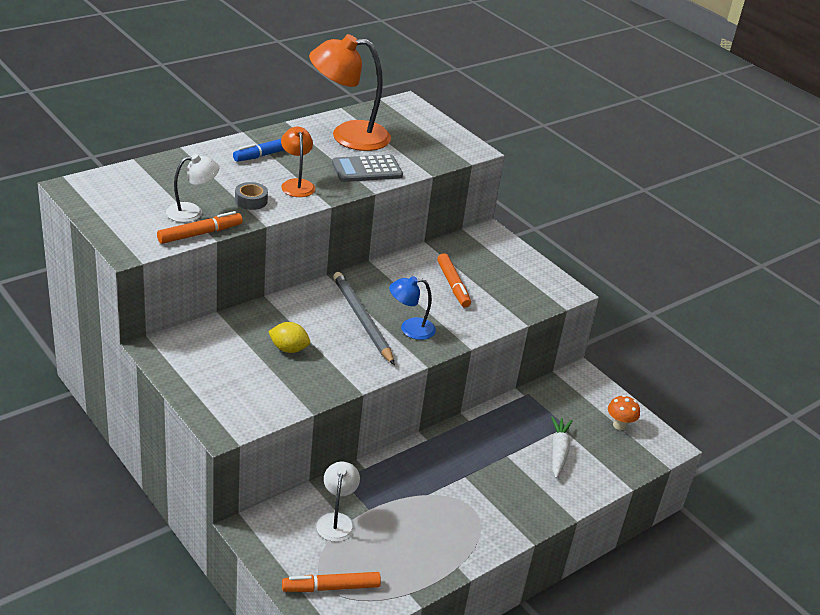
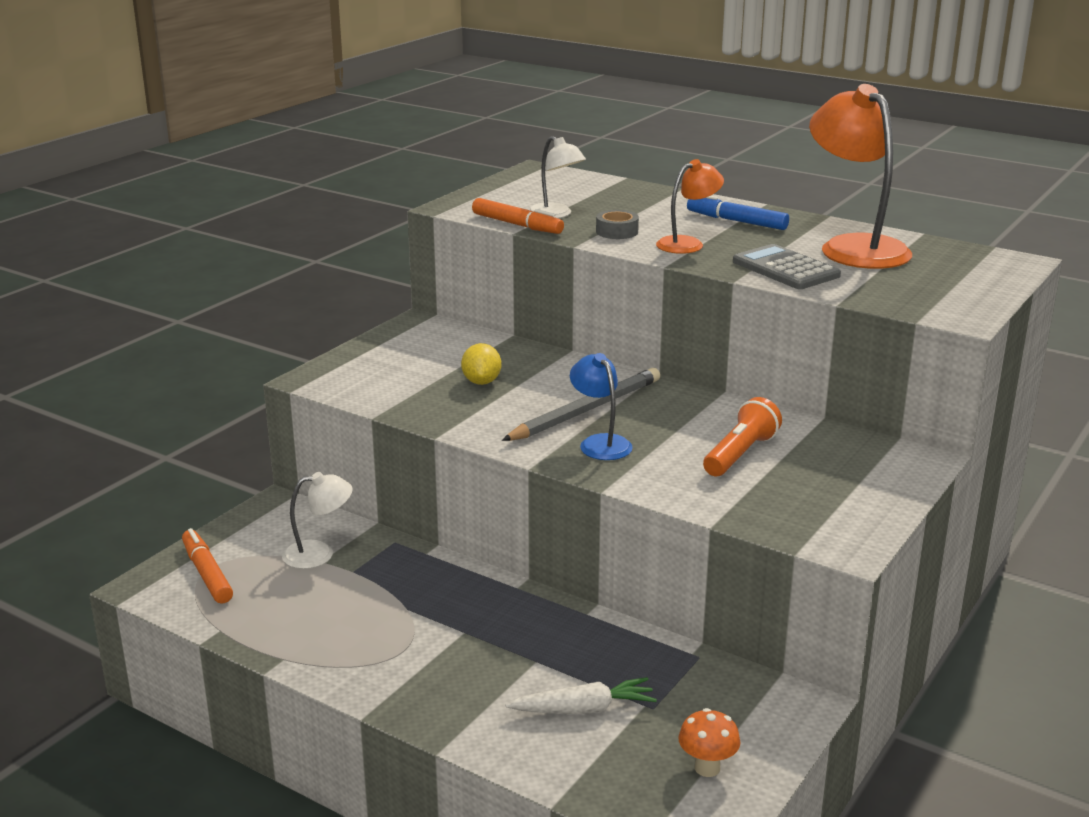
camera: 75 degrees right, 10 degrees down
orange marker [437,253,471,308] -> orange flashlight [703,397,782,476]

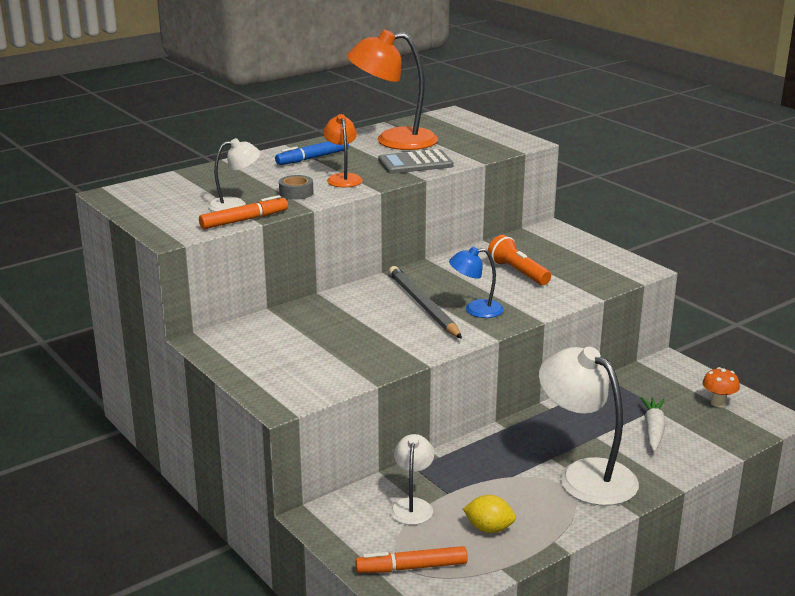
camera: 70 degrees left, 0 degrees up
yellow lemon [461,343,501,385] -> yellow lemon moved to [463,495,516,533]
none -> white lamp [539,347,639,506]

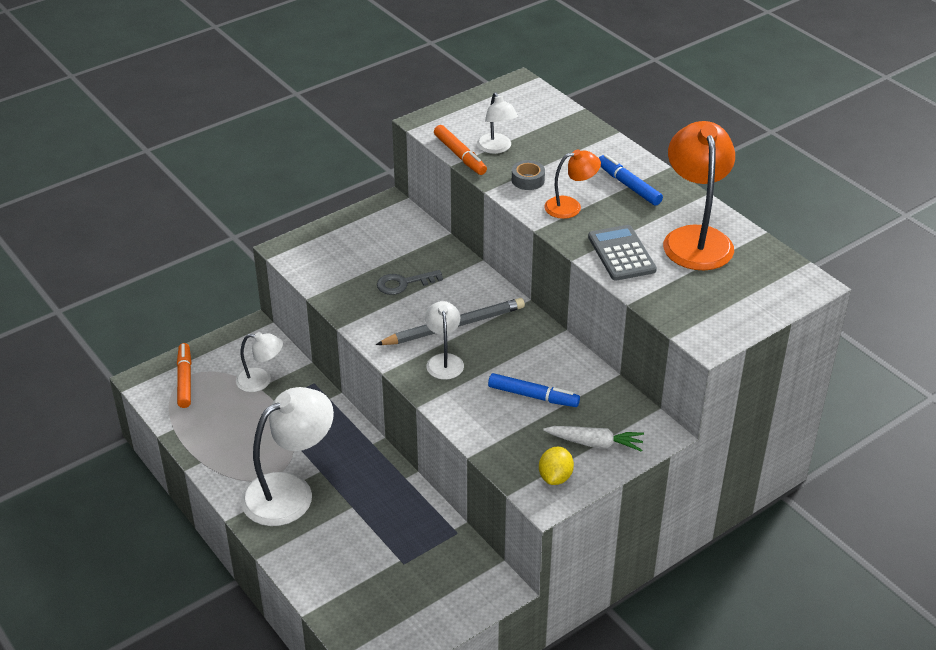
camera: 90 degrees right, 15 degrees up
blue lamp [449,247,504,318] -> white lamp [425,301,464,380]
yellow lemon [463,495,516,533] -> yellow lemon moved to [539,447,574,485]
orange flashlight [488,235,551,285] -> blue marker [488,373,580,407]
white carrot [641,397,665,452] -> white carrot moved to [543,426,644,452]
orange mushroom [702,367,740,407] -> none
none -> grey key [377,270,443,295]

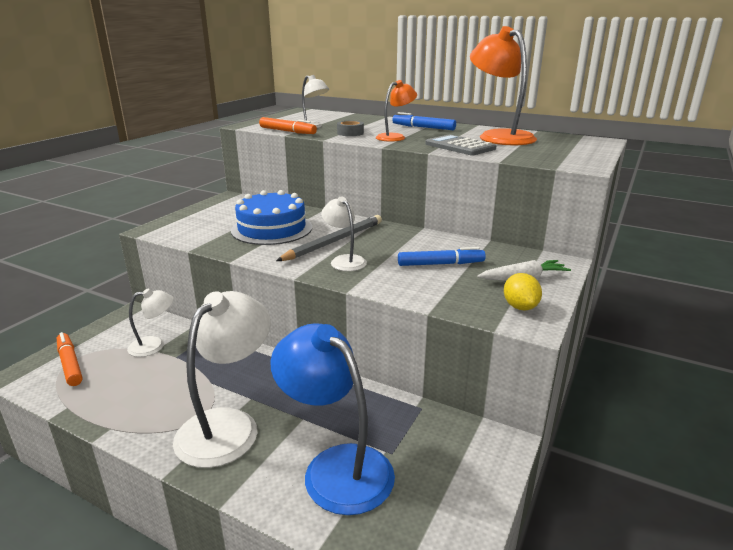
camera: 25 degrees left, 15 degrees down
grey key [377,270,443,295] -> blue cake [231,190,312,245]
none -> blue lamp [270,323,395,515]

